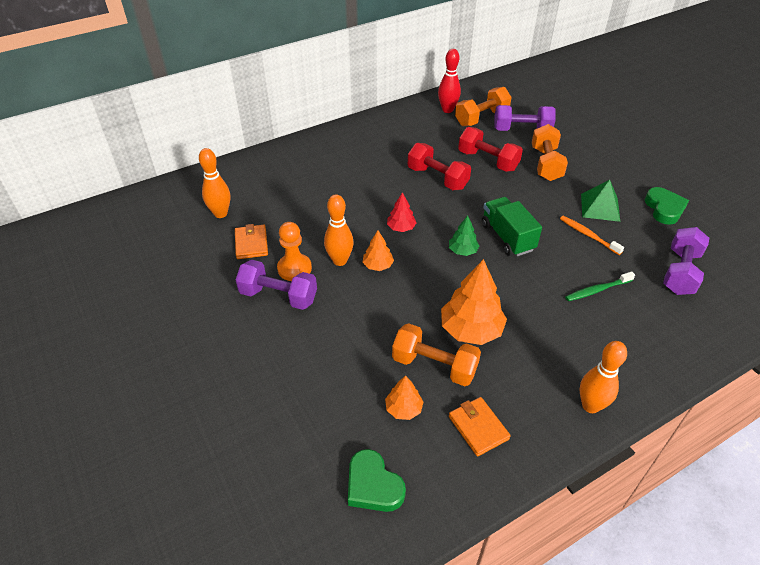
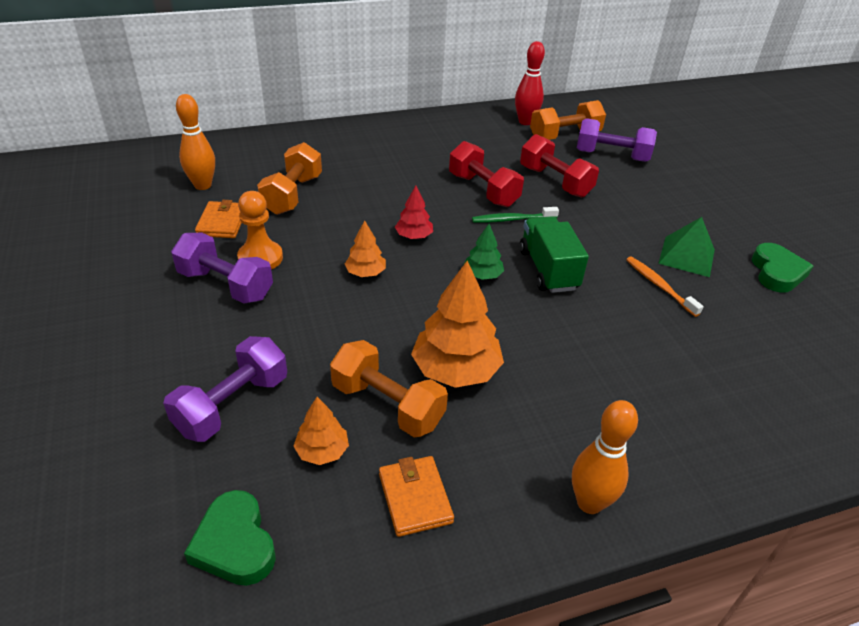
camera: 10 degrees right, 5 degrees down
orange bowling pin [324,194,354,266] -> none
orange dumbbell [532,124,568,181] -> orange dumbbell moved to [257,142,322,215]
green toothbrush [565,272,635,301] -> green toothbrush moved to [472,207,559,223]
purple dumbbell [663,227,709,295] -> purple dumbbell moved to [163,336,287,442]

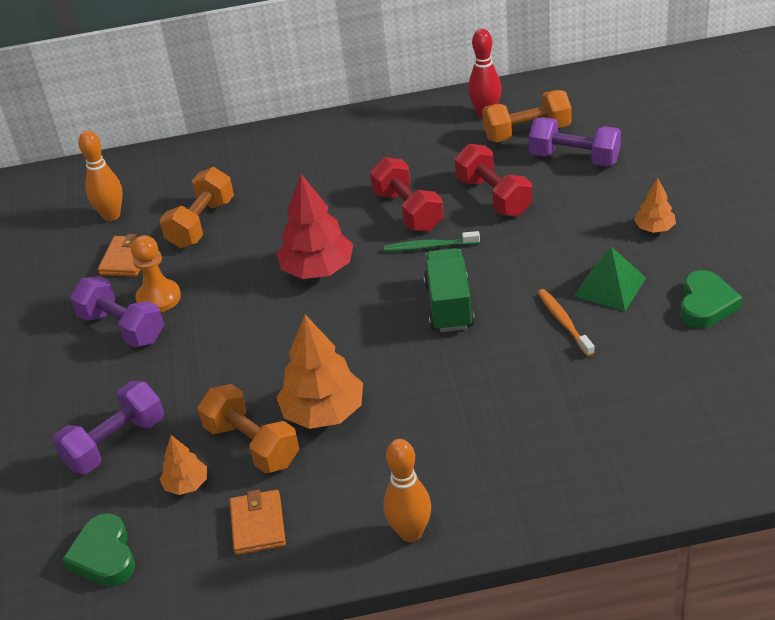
camera: 15 degrees right, 0 degrees up
orange tree [345,220,386,277] -> orange tree moved to [634,178,676,233]
red tree [395,186,433,239] -> red tree [276,174,353,279], size x1.89
green tree [464,224,504,280] -> none

